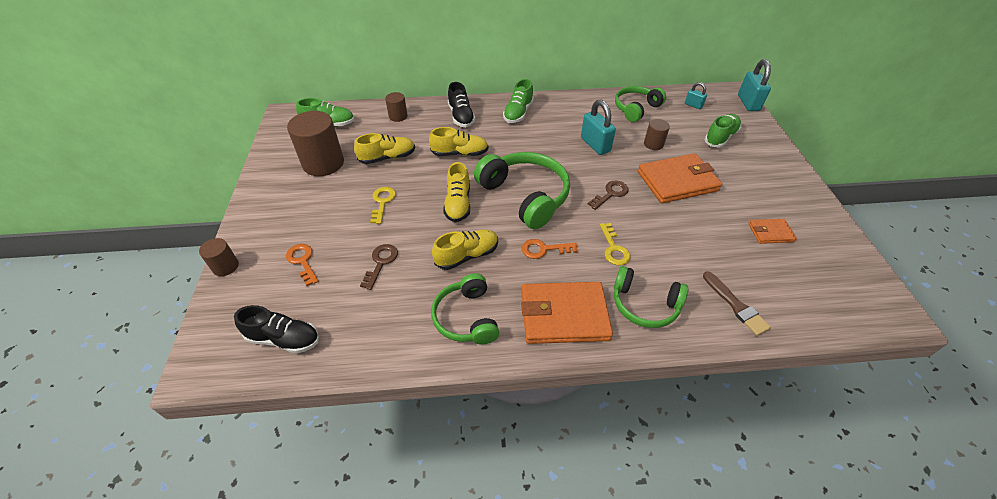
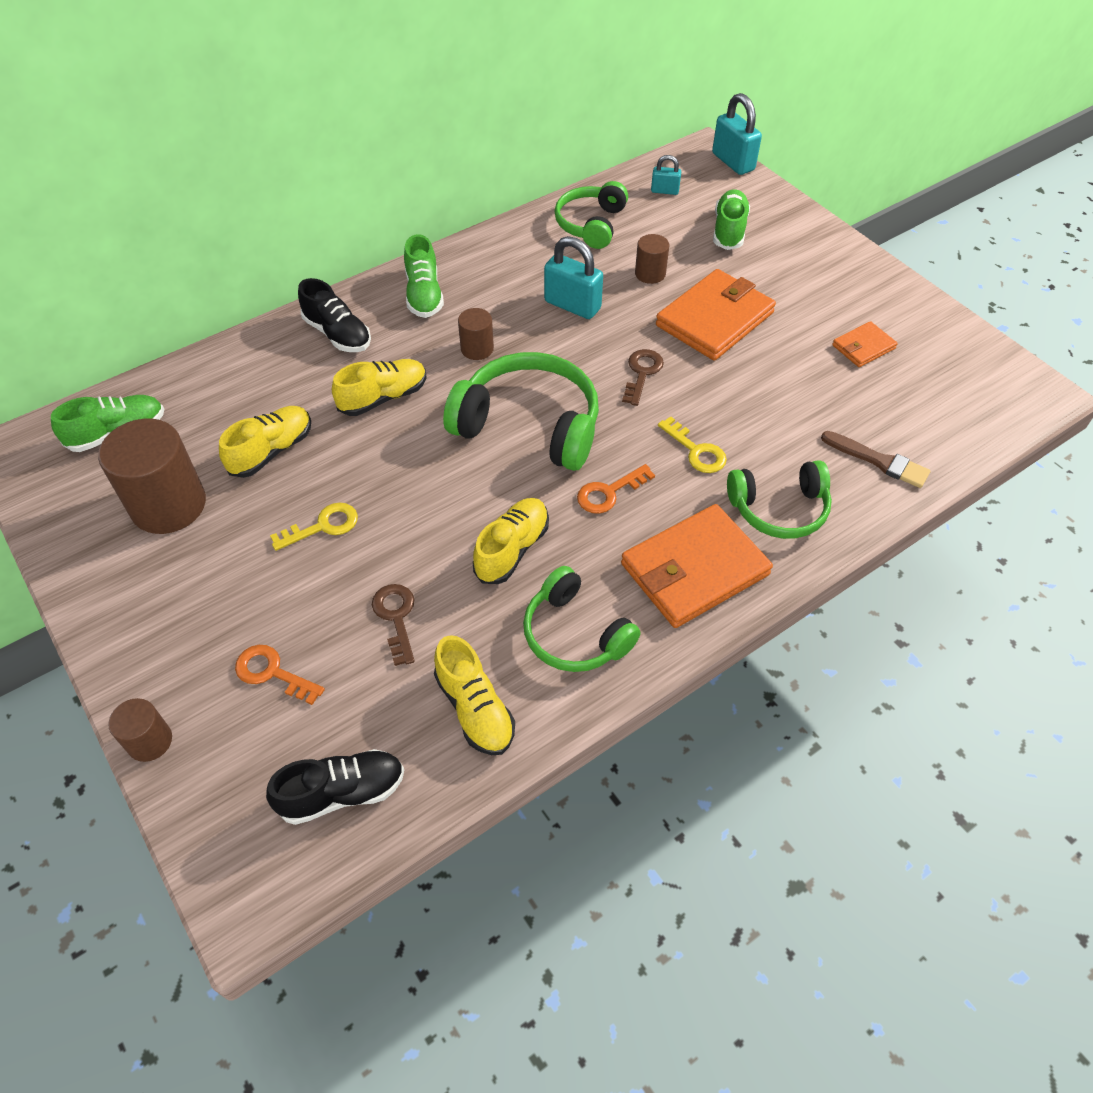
camera: 30 degrees left, 5 degrees up
yellow key [370,187,396,224] -> yellow key turned 90 degrees clockwise [270,502,358,551]
brown cylinder [385,92,408,122] -> brown cylinder moved to [458,308,494,360]
yellow shoe [443,162,470,222] -> yellow shoe moved to [434,635,515,755]

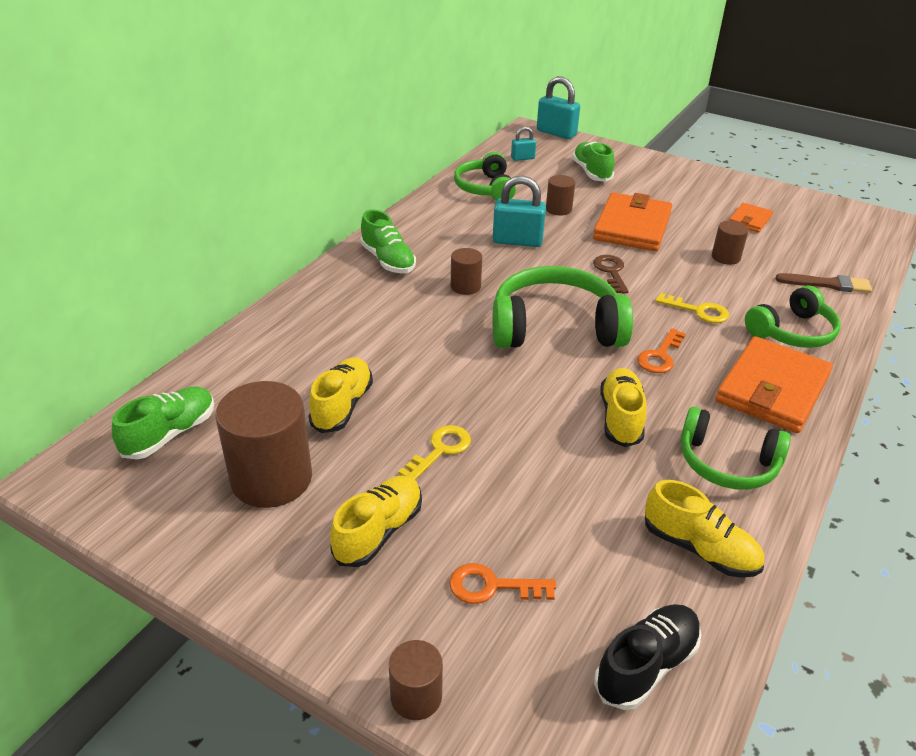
camera: 25 degrees left, 15 degrees down
black shoe [298,278,371,352] -> none
yellow shoe [332,359,427,416] -> yellow shoe moved to [330,476,422,567]
brown key [372,584,415,666] -> none
none -> brown cylinder [712,221,749,265]

